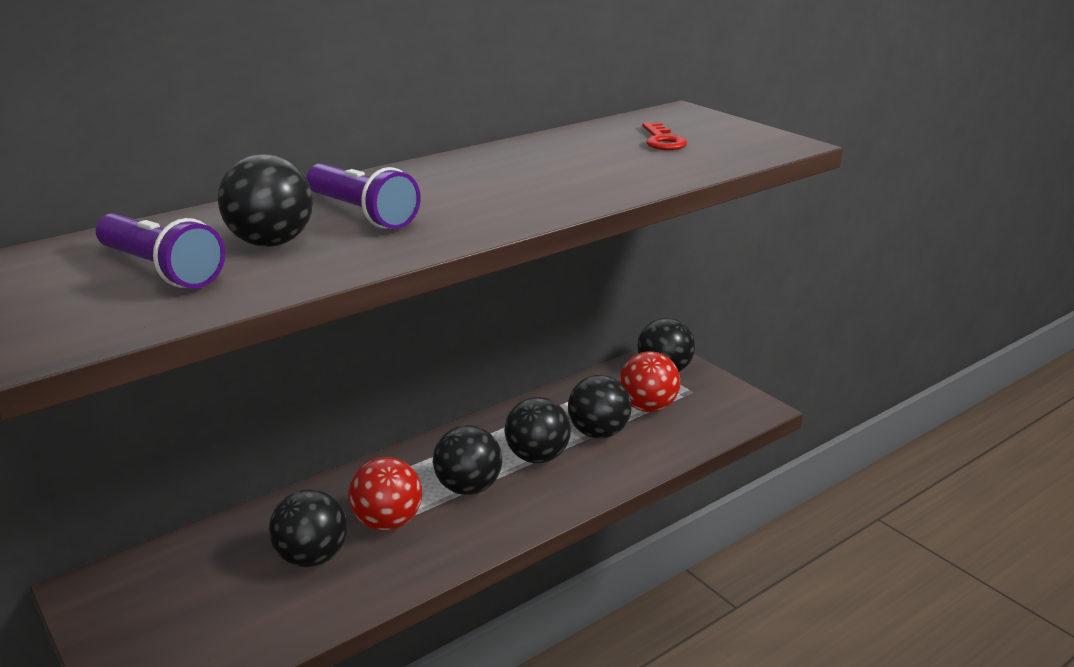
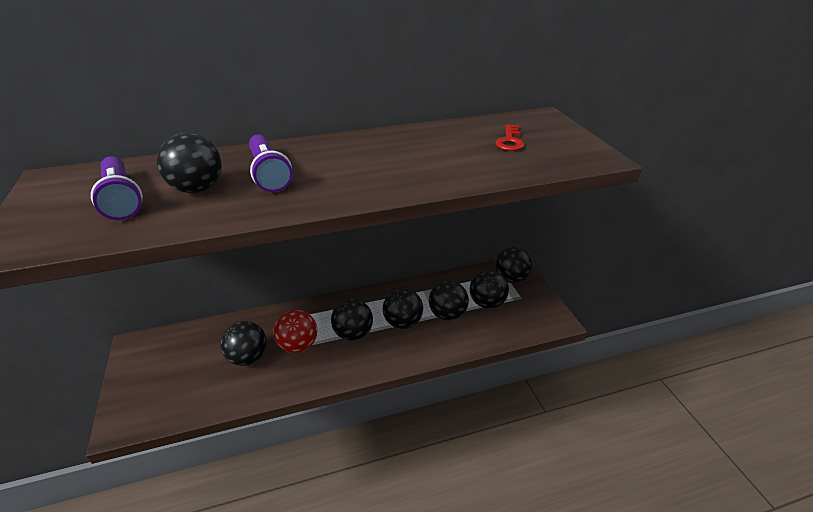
camera: 20 degrees right, 10 degrees up
red ball [619,351,680,412] -> black ball [470,270,509,309]

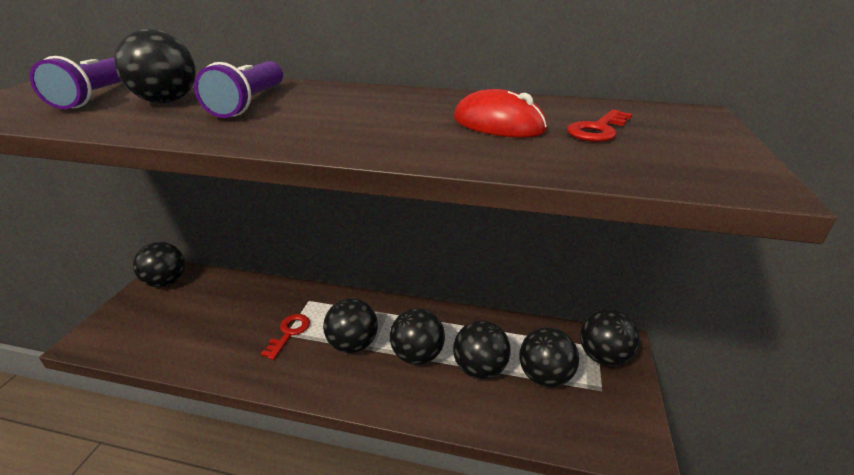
camera: 30 degrees right, 5 degrees down
black ball [220,321,267,366] -> black ball moved to [133,242,185,287]
red ball [273,310,317,353] -> red key [261,314,310,360]
none -> red mouse [454,89,547,138]

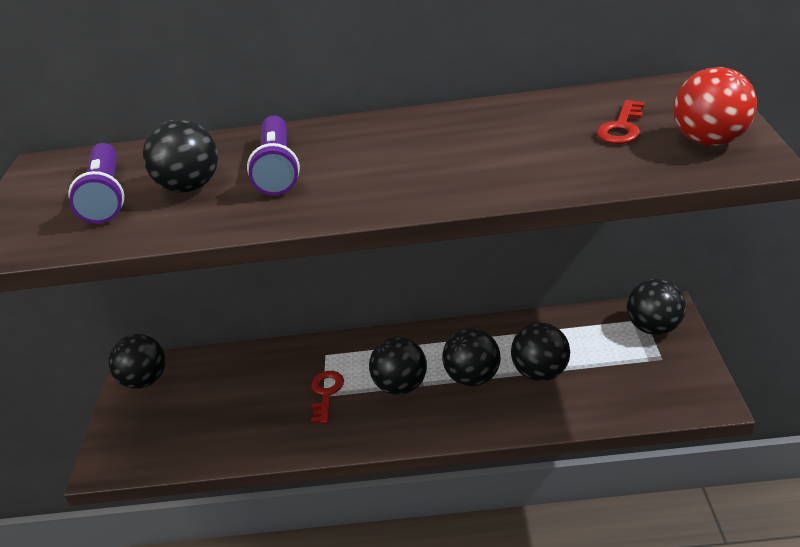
camera: 10 degrees left, 5 degrees up
red mouse [454,89,547,138] -> none
black ball [519,327,579,387] -> none
none -> red ball [674,67,757,146]

